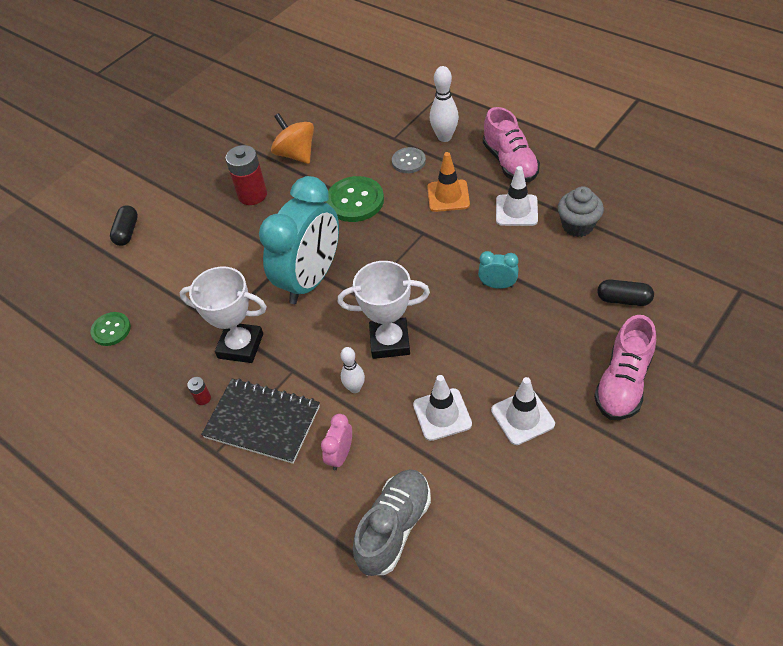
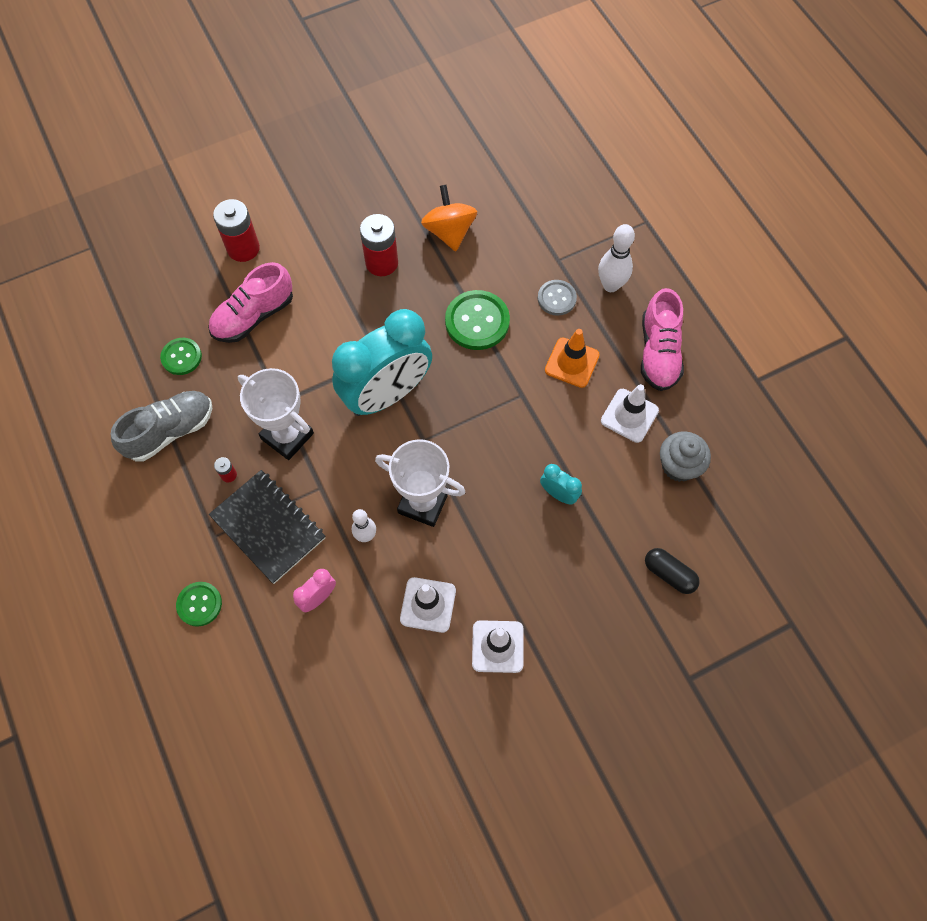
camera: 20 degrees right, 15 degrees up
black capsule [110,206,138,246] -> red battery [213,199,260,262]
grey shoe [353,469,431,576] -> grey shoe moved to [111,391,212,462]
pink shoe [594,315,656,420] -> pink shoe moved to [208,262,293,343]
none -> green button [176,582,222,627]

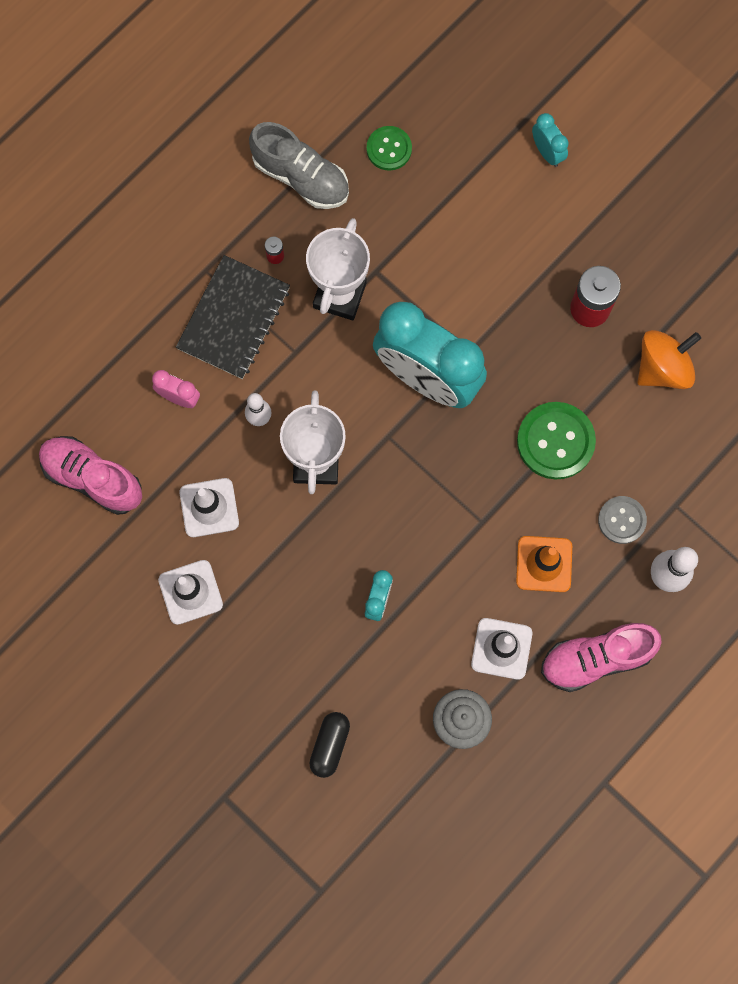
camera: 70 degrees right, 10 degrees up
green button [176,582,222,627] -> none
pink shoe [208,262,293,343] -> pink shoe moved to [39,436,142,515]
red battery [213,199,260,262] -> turquoise clock [532,113,569,167]

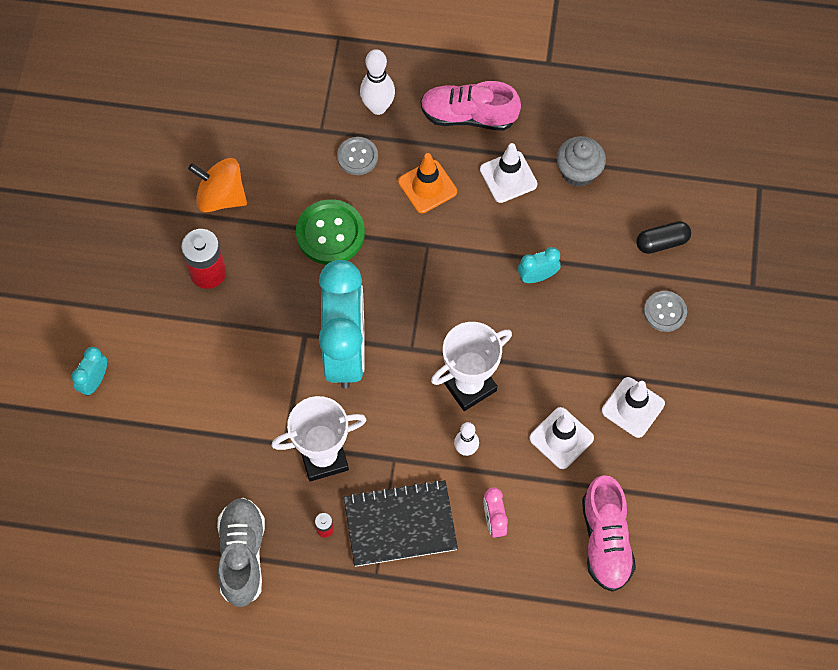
camera: 125 degrees left, 10 degrees down
green button [367,126,412,171] -> none
pink shoe [541,623,662,692] -> pink shoe turned 150 degrees clockwise [421,81,521,131]
none -> grey button [644,291,687,332]

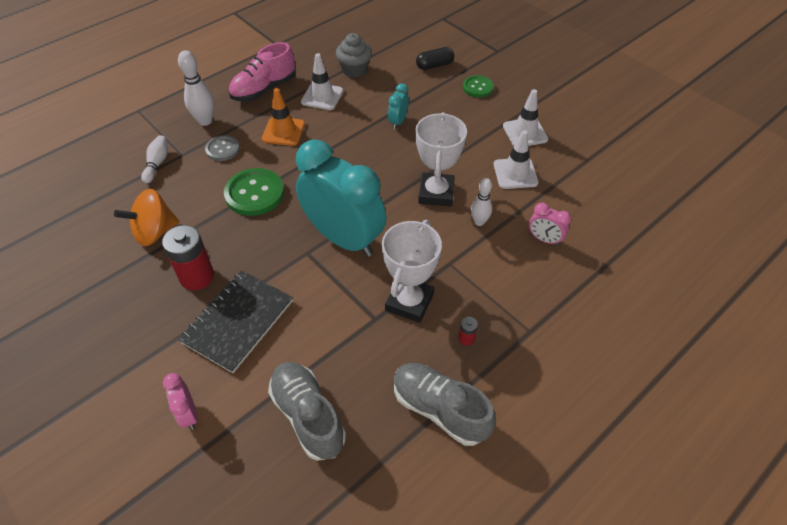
camera: 50 degrees left, 15 degrees down
turquoise clock [71,347,107,396] -> pink clock [163,373,198,430]
black notebook [344,479,458,567] -> black notebook moved to [178,270,293,373]
pink shoe [582,475,636,592] -> none
black capsule [636,221,691,254] -> black capsule turned 45 degrees clockwise [416,47,454,70]
grey button [644,291,687,332] -> green button [463,75,494,98]
none -> white bowling pin [141,135,168,183]
none -> grey shoe [268,362,346,461]

